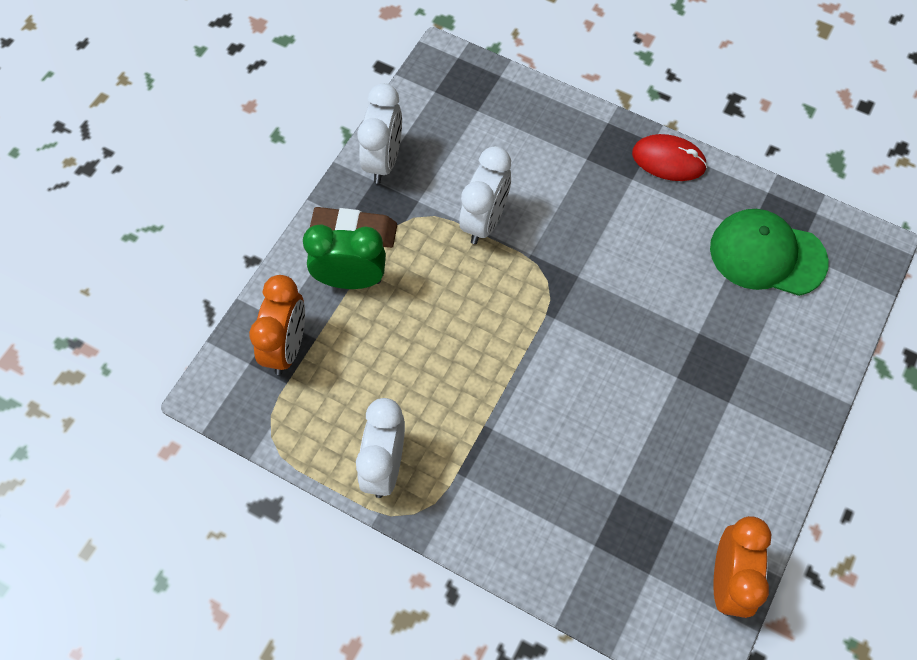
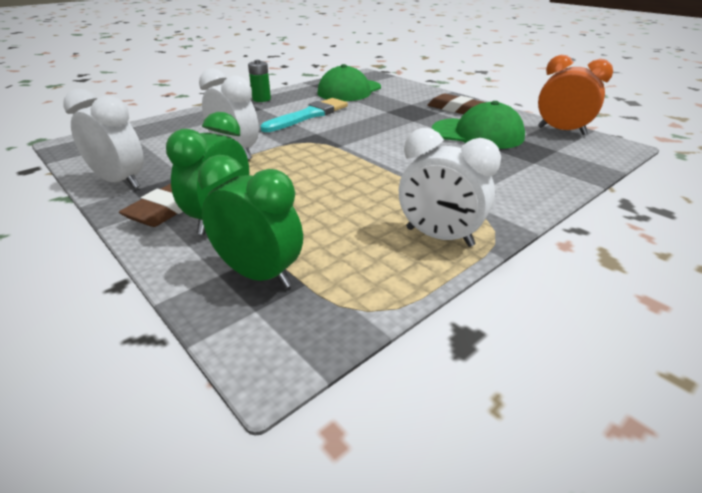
camera: 70 degrees left, 30 degrees down
orange clock [249,275,305,375] -> green clock [198,155,303,288]
red mouse [632,134,707,181] -> green battery [248,60,271,102]
none -> turquoise brush [261,98,348,132]
none -> brown eraser [427,93,485,114]
none -> green cap [432,101,525,149]

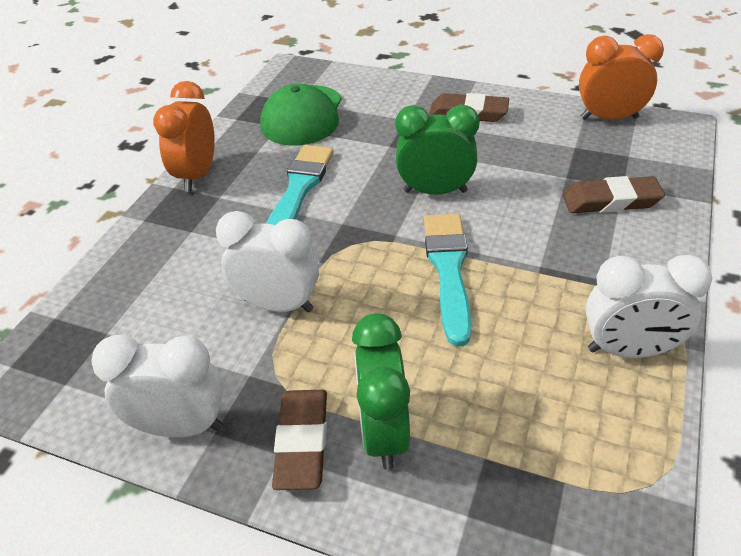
camera: 25 degrees left, 10 degrees up
green clock [198,155,303,288] -> green clock moved to [395,105,480,195]
green battery [248,60,271,102] -> orange clock [153,81,215,192]
green cap [432,101,525,149] -> none
none -> turquoise brush [424,214,471,346]
none -> brown eraser [563,176,665,213]

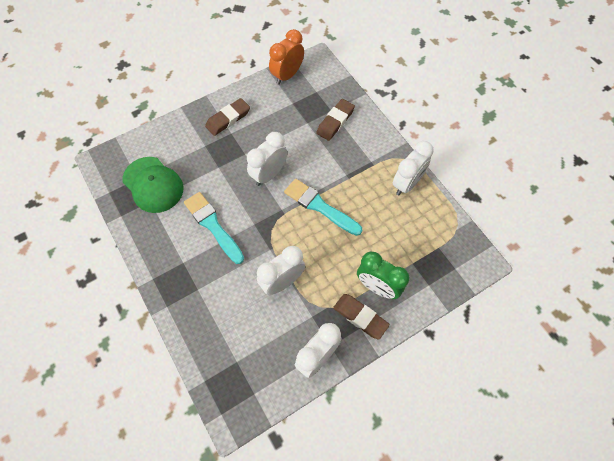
camera: 55 degrees left, 20 degrees up
orange clock [153,81,215,192] -> none
green clock [395,105,480,195] -> white clock [247,132,288,186]

